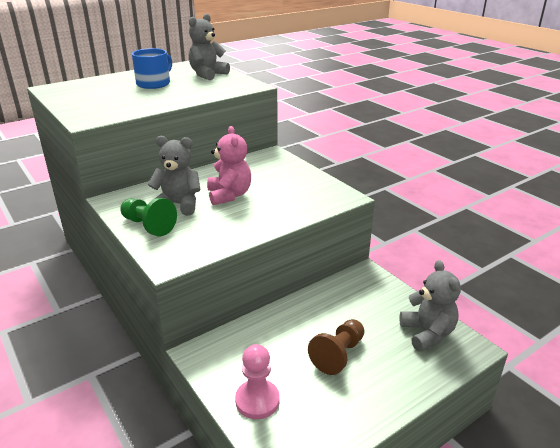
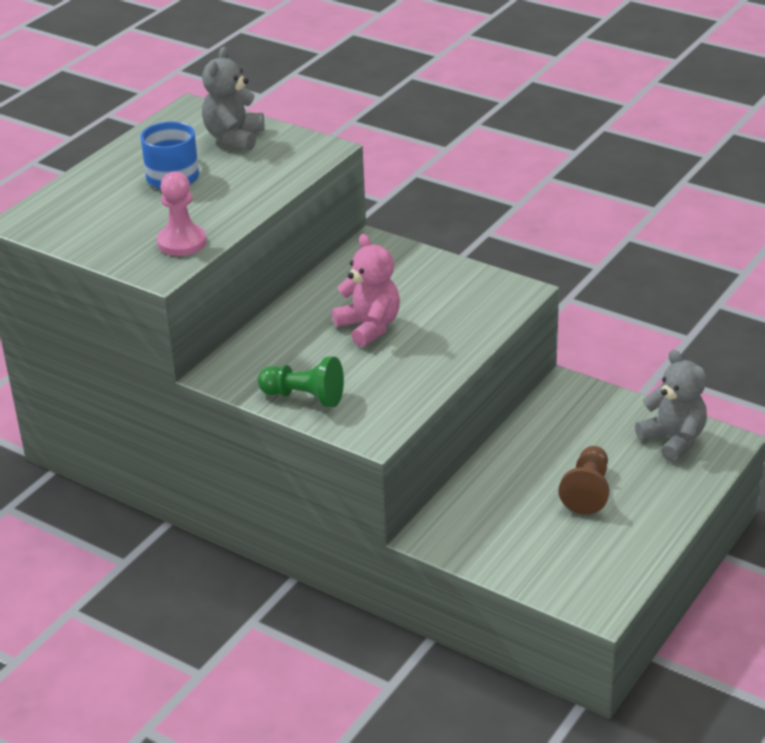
camera: 20 degrees left, 5 degrees up
grey teddy bear [148,136,201,216] -> none
pink pawn [235,344,280,419] -> pink pawn moved to [157,172,206,256]

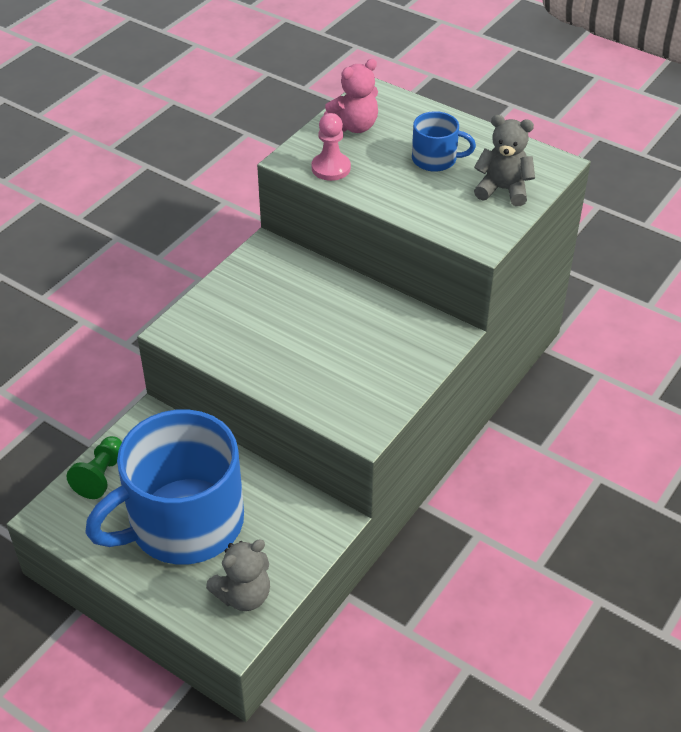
camera: 90 degrees right, 10 degrees up
green pawn [258,357,344,407] -> green pawn moved to [67,436,122,499]
pink teddy bear [332,234,400,347] -> pink teddy bear moved to [324,59,378,133]
brown pawn [559,446,610,515] -> blue mug [85,409,244,565]

